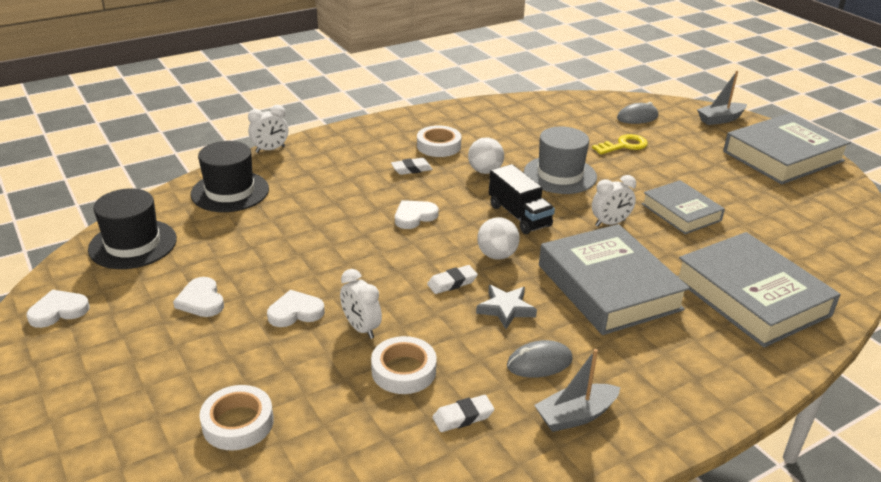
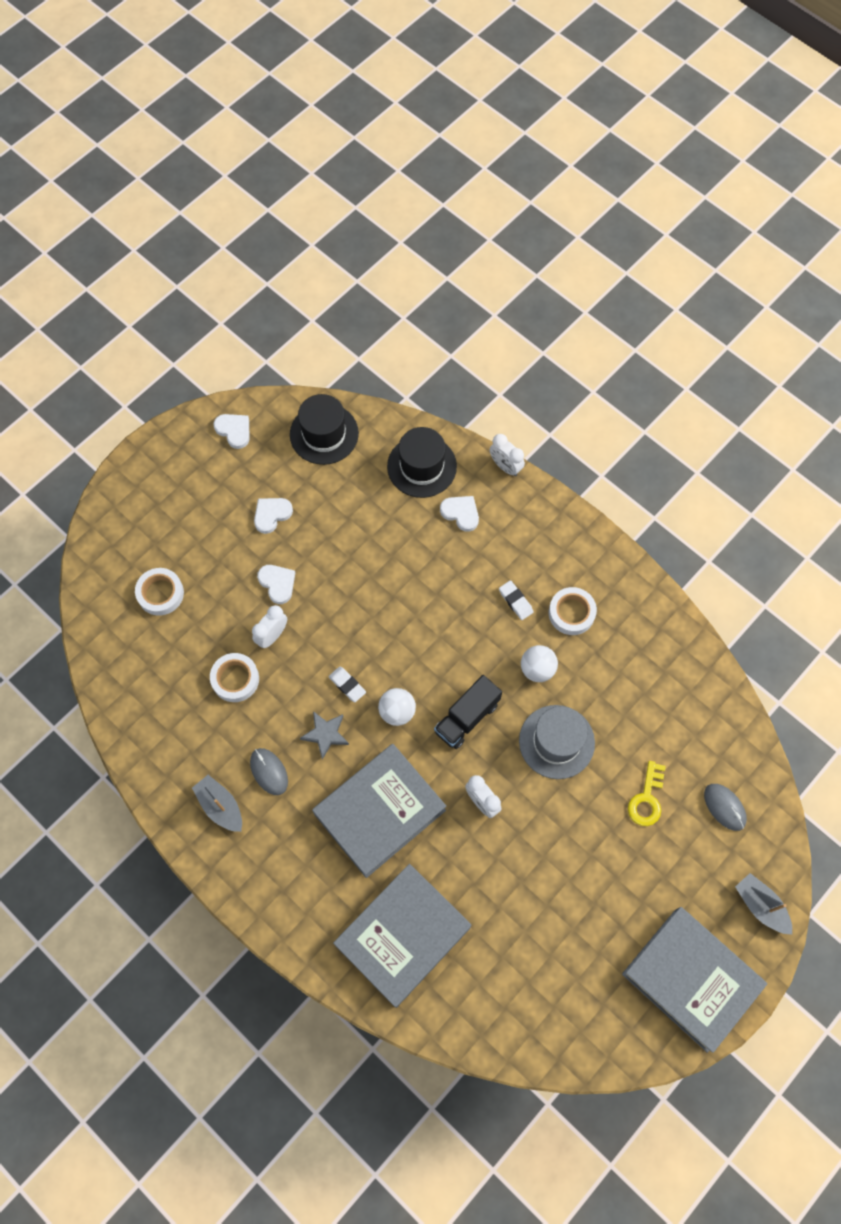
camera: 75 degrees right, 35 degrees up
white heart [395,200,439,229] -> white heart moved to [440,496,479,532]
white eraser [433,395,495,432] -> none
yellow key [592,134,648,154] -> yellow key turned 60 degrees clockwise [628,761,666,826]
grey book [642,180,725,234] -> none

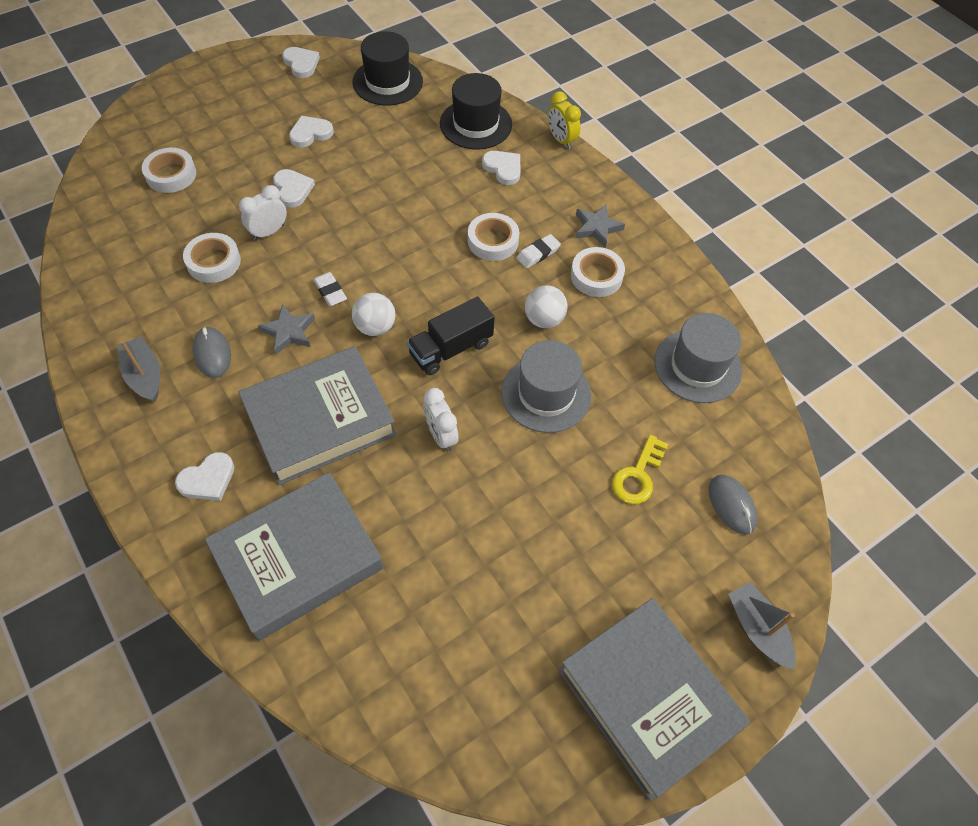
camera: 10 degrees right, 10 degrees down
white clock [490,434,525,476] -> yellow clock [547,91,581,149]
white eraser [499,580,533,620] -> white eraser turned 75 degrees clockwise [517,234,561,268]
none -> white heart [175,452,234,501]
none -> white tape [468,213,519,261]
none -> grey star [576,204,625,248]
none -> grey hat [655,313,742,403]

